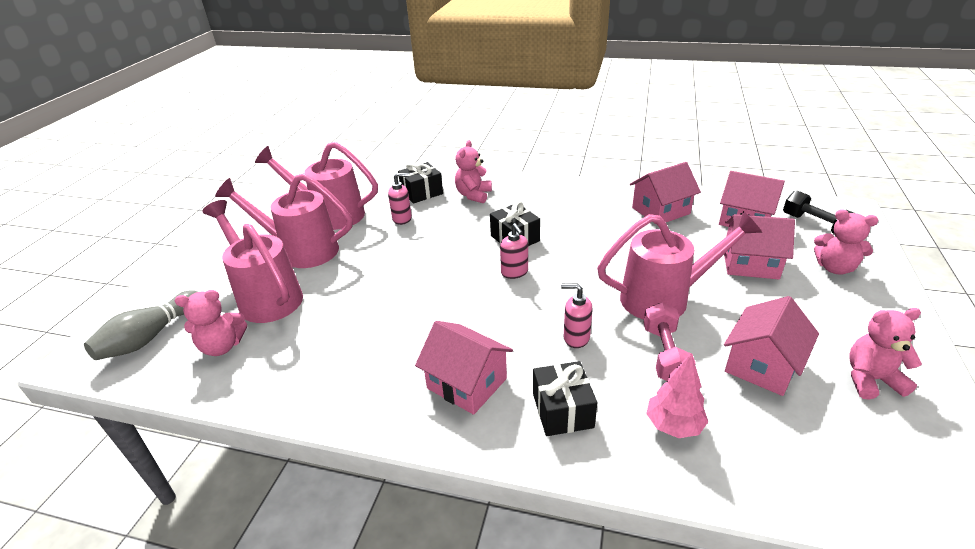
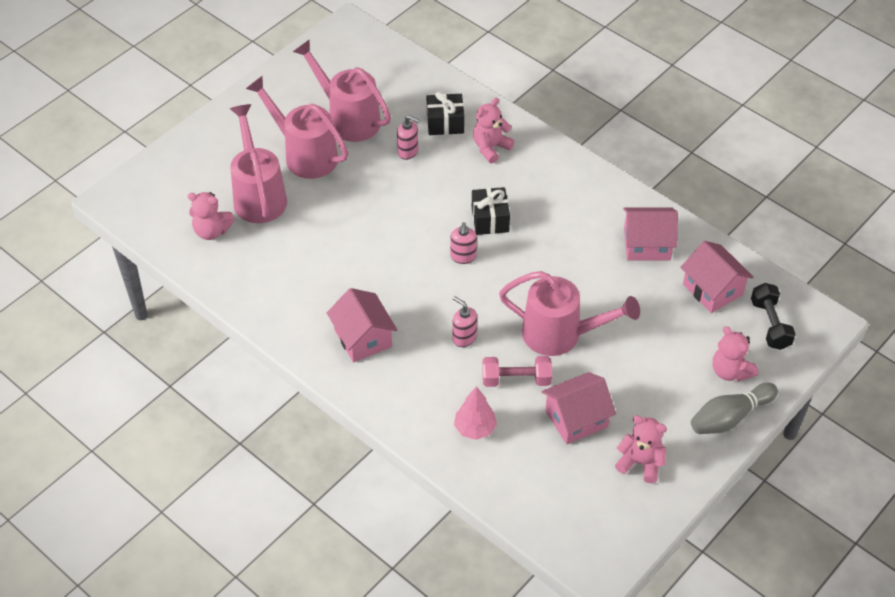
camera: 25 degrees right, 15 degrees up
grey bowling pin [84,290,197,360] -> grey bowling pin moved to [691,383,778,434]
black gift [533,361,597,436] -> none
pink dumbbell [643,302,696,381] -> pink dumbbell turned 60 degrees clockwise [482,356,552,387]
pink house [724,214,795,279] -> none

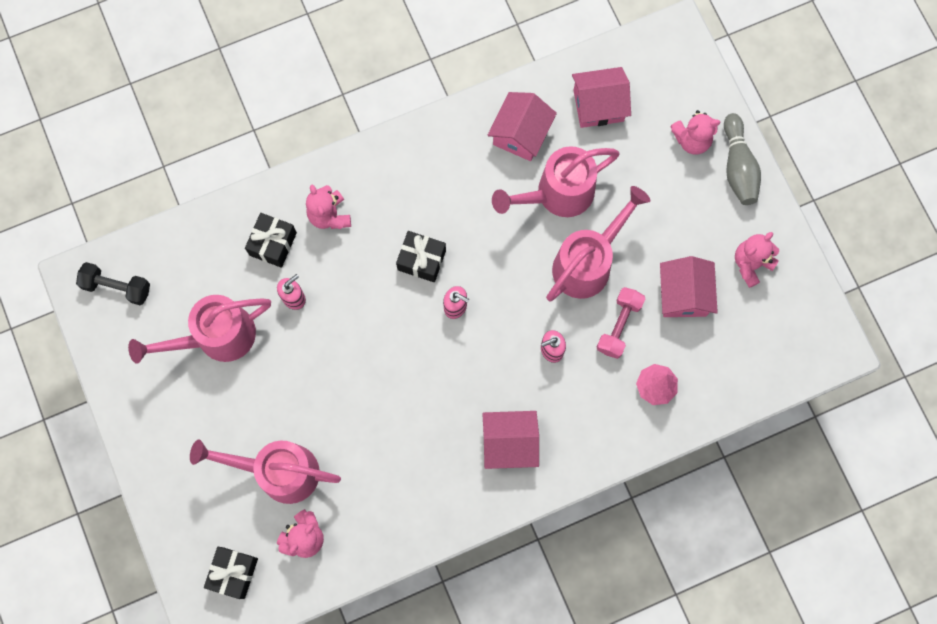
camera: 65 degrees left, 25 degrees up
pink watering can [246,76,348,179] -> pink watering can moved to [492,146,620,217]
black dumbbell [751,283,796,350] -> black dumbbell moved to [76,262,150,305]
none -> black gift [204,547,258,599]

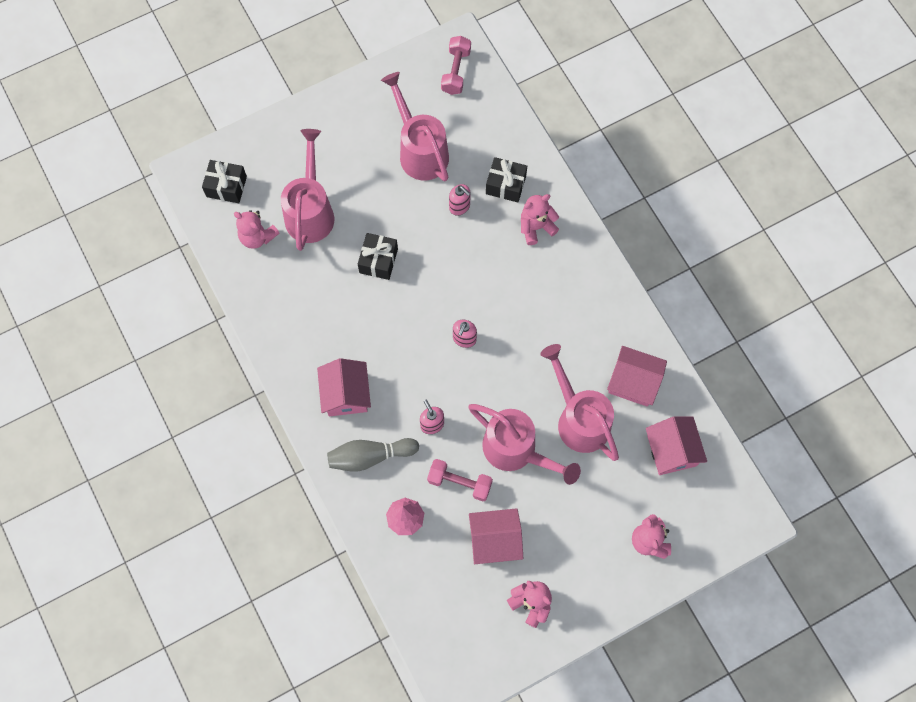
camera: 85 degrees right, 5 degrees down
black dumbbell [76,262,150,305] -> pink dumbbell [441,36,471,95]
black gift [396,231,446,282] -> black gift moved to [358,233,398,280]
grey bowling pin [724,113,761,205] -> grey bowling pin moved to [327,438,419,472]

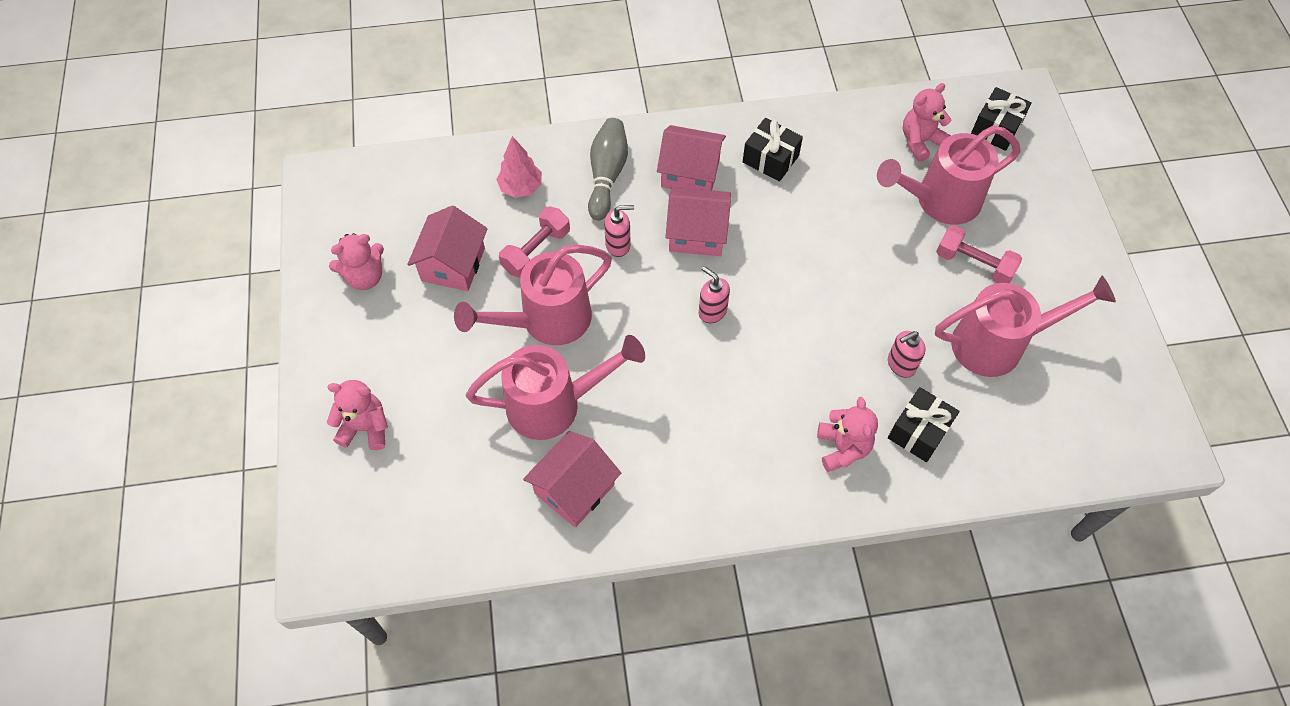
camera: 110 degrees right, 10 degrees down
pink watering can [281,129,334,251] -> pink watering can turned 135 degrees clockwise [877,125,1021,225]
black gift [358,233,398,280] -> black gift moved to [743,118,803,182]
pink dumbbell [441,36,471,95] -> pink dumbbell moved to [936,225,1022,283]
pink house [646,416,707,475] -> pink house moved to [665,187,731,256]

